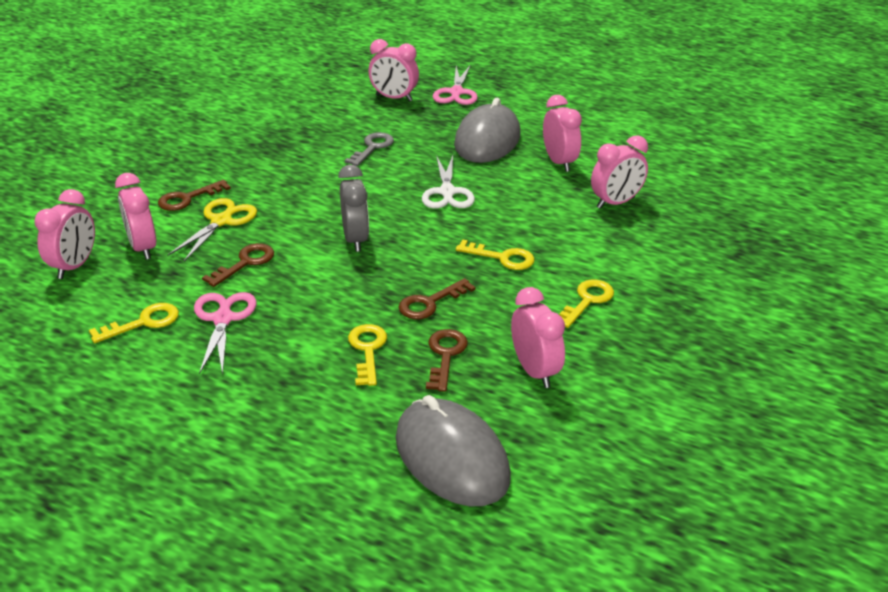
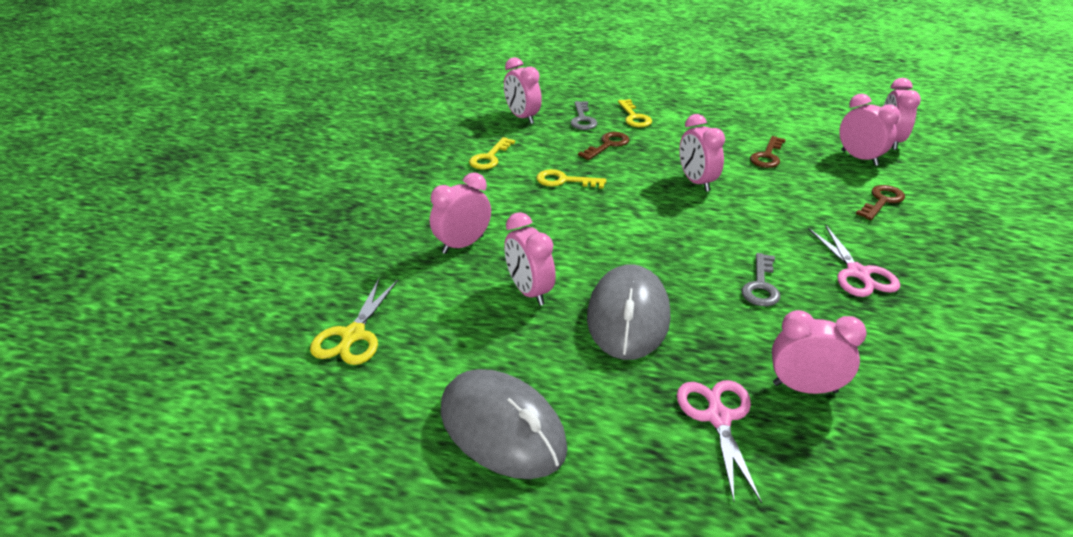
camera: 170 degrees right, 0 degrees up
yellow key [89,303,179,343] -> none
yellow scissors [168,198,257,262] -> yellow scissors moved to [310,279,398,365]
pink scissors [194,292,257,375] -> pink scissors moved to [808,224,900,297]
grey clock [338,165,369,252] -> pink clock [679,114,725,192]
grey mouse [396,395,511,506] -> grey mouse moved to [441,369,567,479]
white scissors [422,155,475,209] -> none
brown key [426,329,468,392] -> grey key [570,101,597,130]

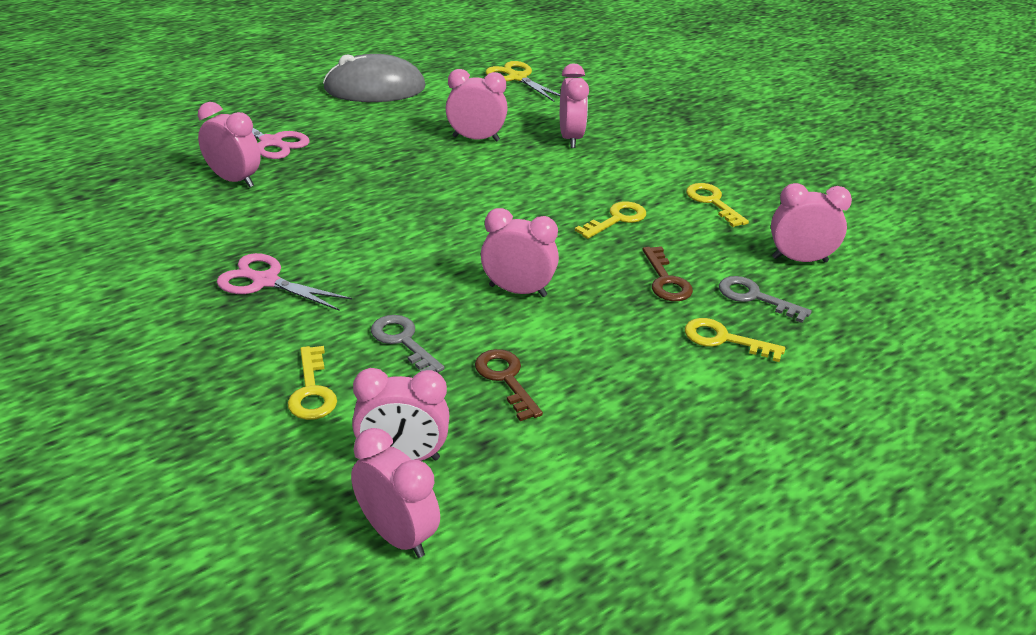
camera: 125 degrees right, 0 degrees up
grey mouse [587,264,671,360] -> none
grey key [742,253,780,306] -> grey key moved to [371,315,445,373]
pink clock [772,310,867,394] -> pink clock turned 105 degrees counterclockwise [198,102,261,188]
brown key [856,185,905,220] -> yellow key [288,346,337,420]

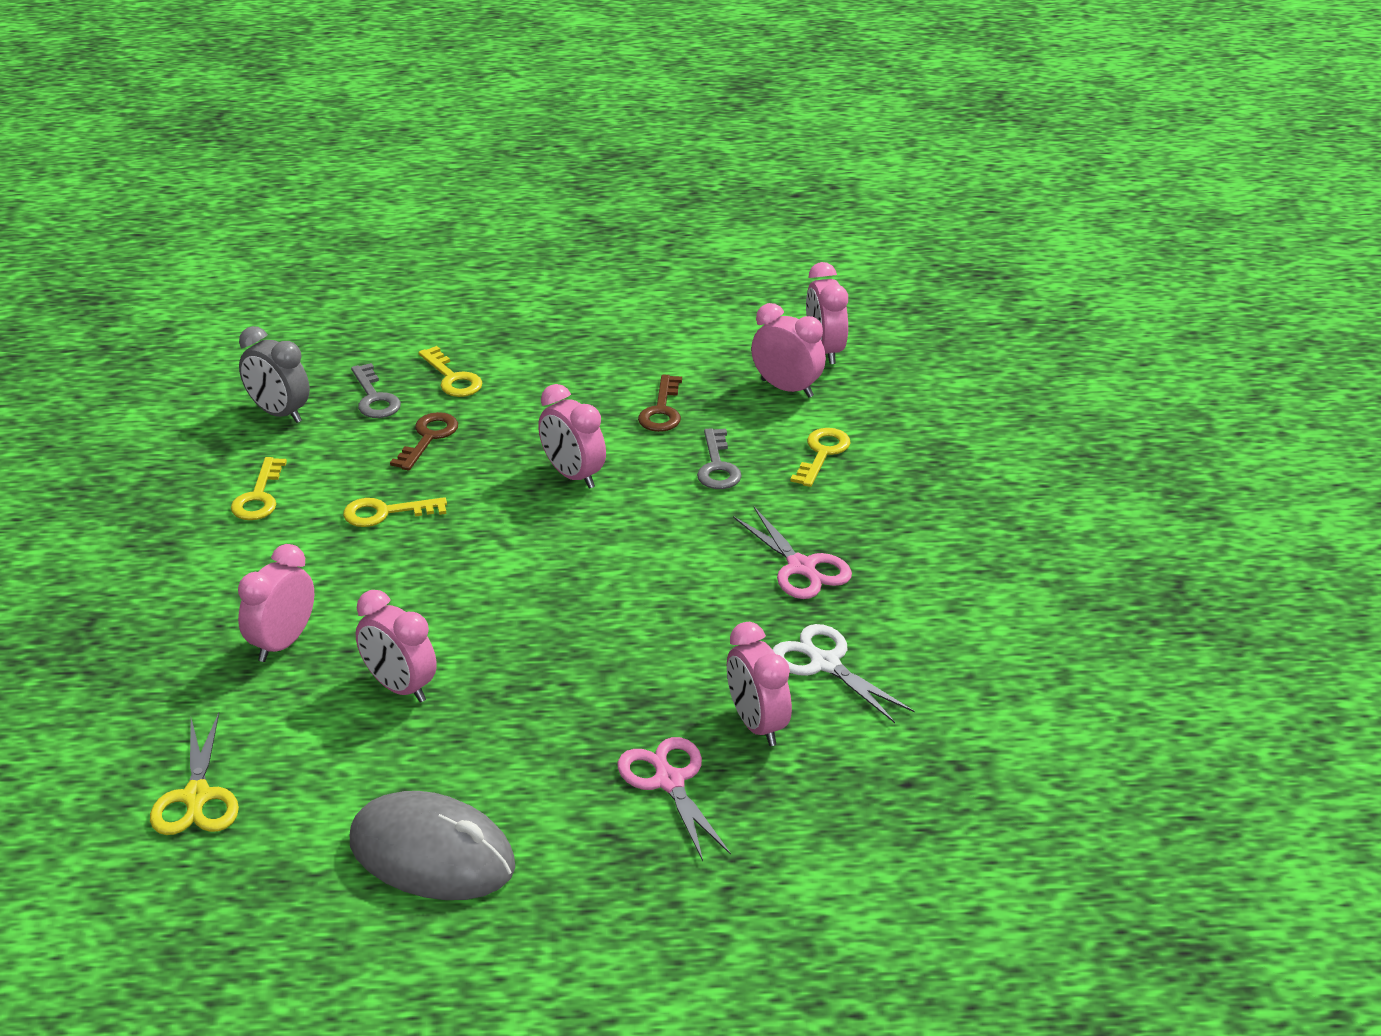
camera: 145 degrees left, 0 degrees up
pink clock [771,183,852,262] -> grey clock [239,326,310,423]
none -> white scissors [772,624,915,723]

